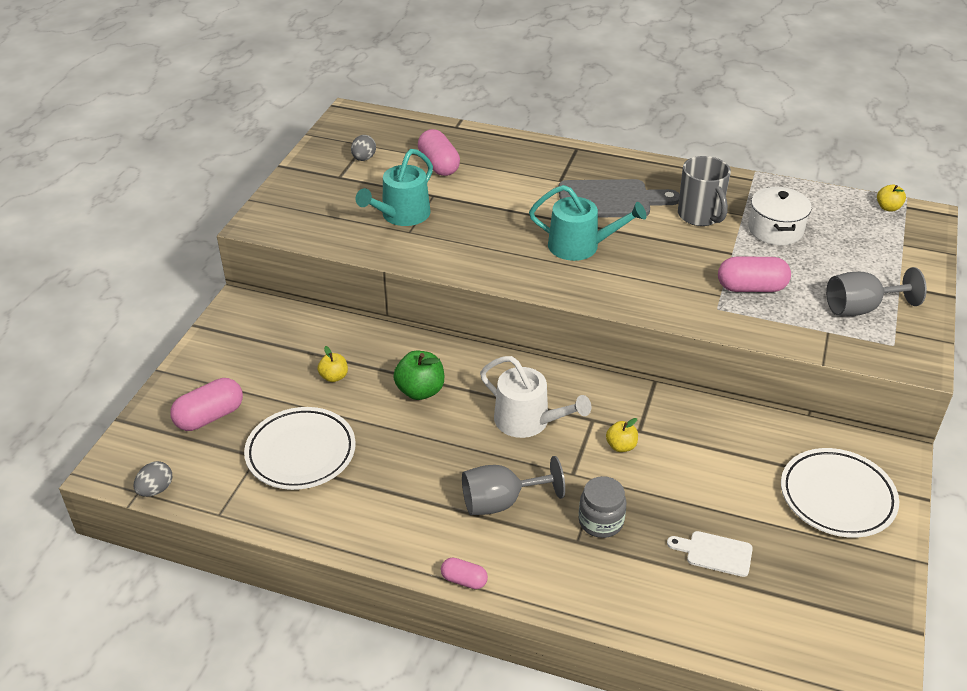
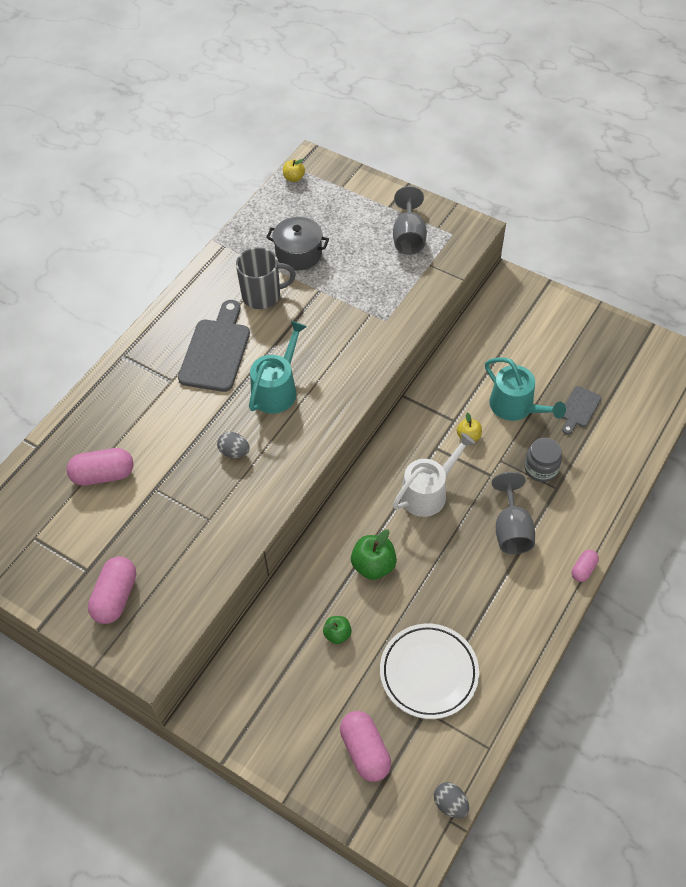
camera: 75 degrees left, 15 degrees up
yellow apple [317,346,348,382] -> green apple [323,616,352,644]
grey egg [351,135,376,161] -> grey egg moved to [217,432,249,458]
turquoise watering can [355,149,433,226] -> turquoise watering can moved to [485,358,566,421]
white cutting board [667,531,753,577] -> grey cutting board [562,386,601,435]
pink capsule [718,256,791,292] -> pink capsule moved to [88,557,136,624]
white pot [748,187,812,245] -> grey pot [266,217,329,270]
white plate [781,448,899,538] -> none

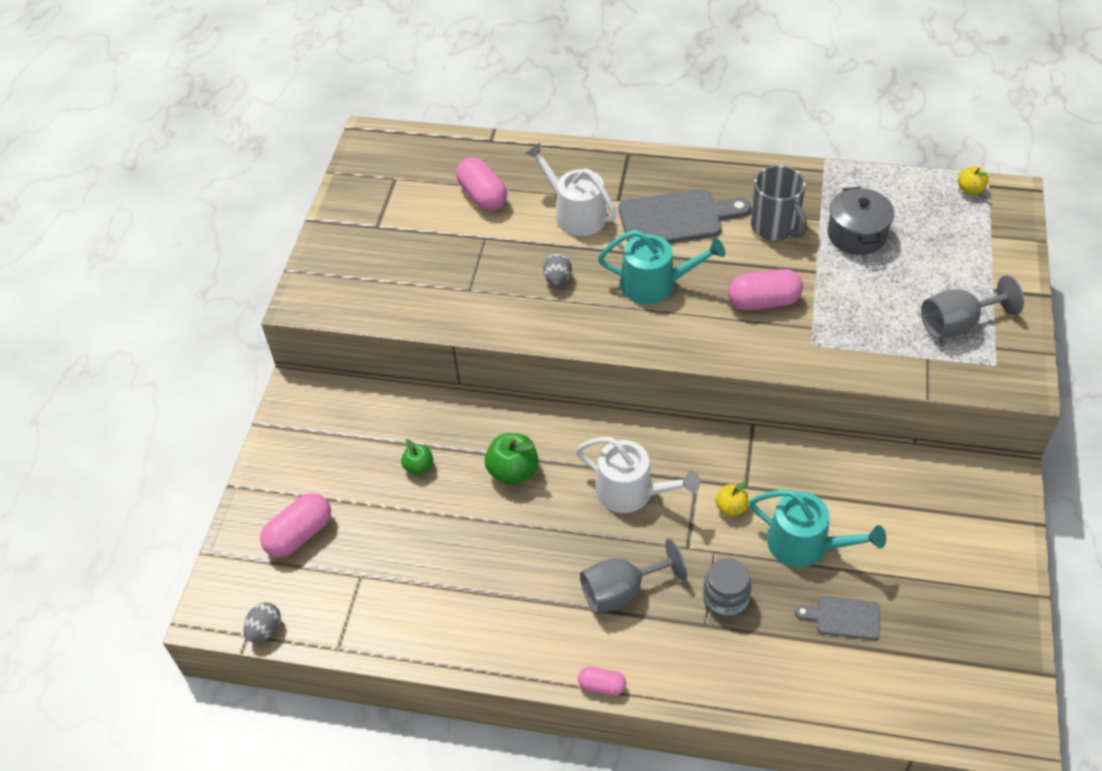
camera: 70 degrees right, 5 degrees down
pink capsule [88,557,136,624] -> pink capsule moved to [728,269,803,310]
white plate [380,624,479,719] -> none
turquoise watering can [485,358,566,421] -> turquoise watering can turned 90 degrees counterclockwise [749,490,886,567]
none -> white watering can [525,143,617,236]

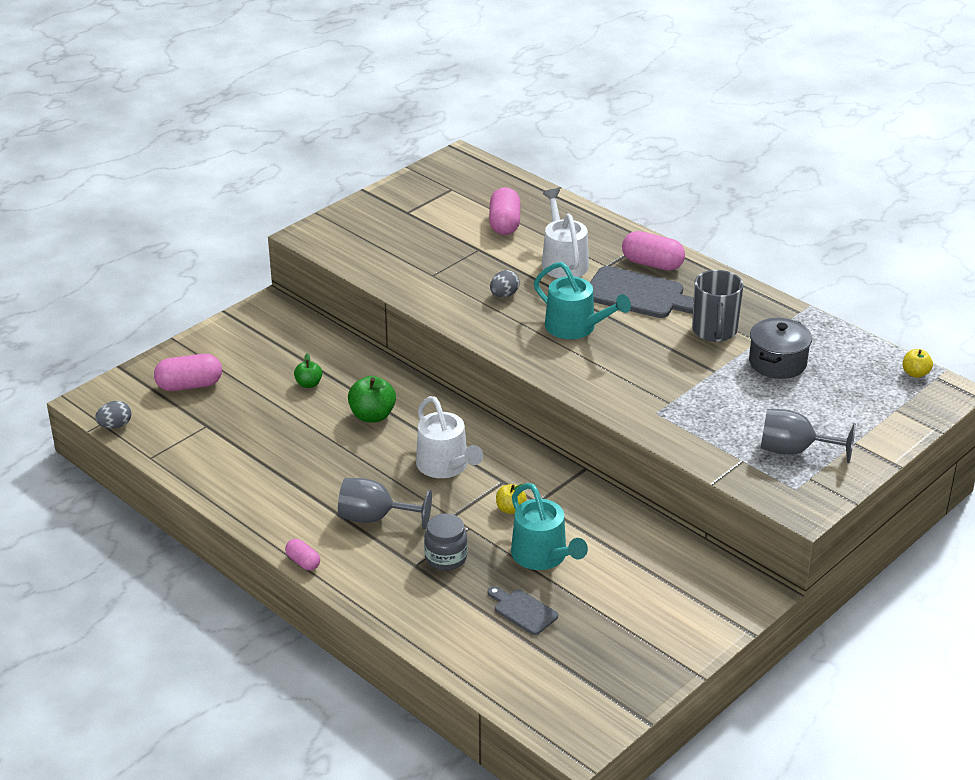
camera: 30 degrees right, 15 degrees down
pink capsule [728,269,803,310] -> pink capsule moved to [622,231,685,271]

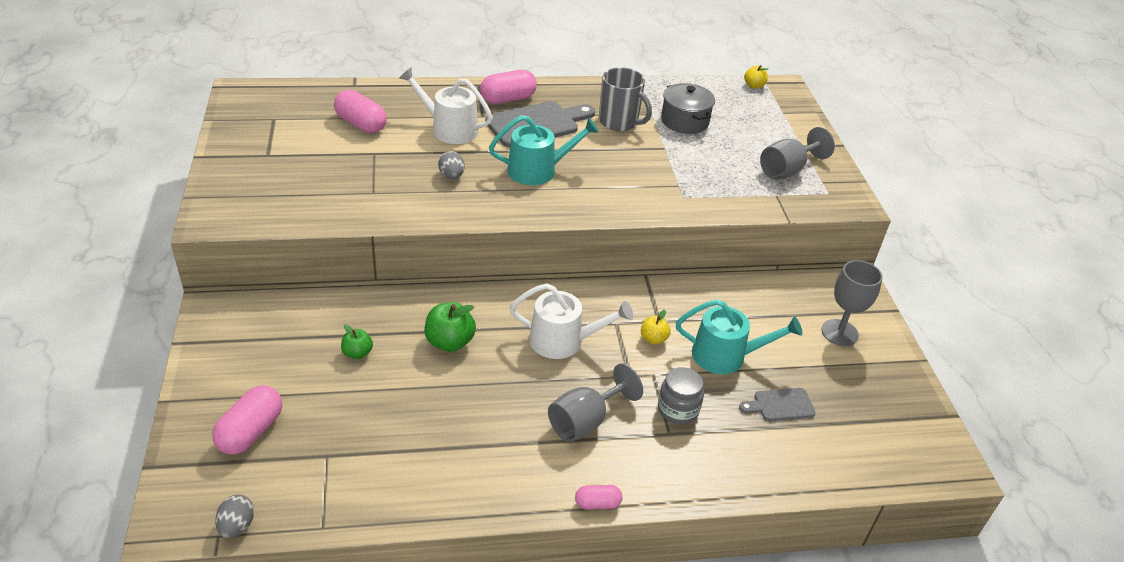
camera: 55 degrees left, 5 degrees up
none -> grey goblet [821,260,883,346]

